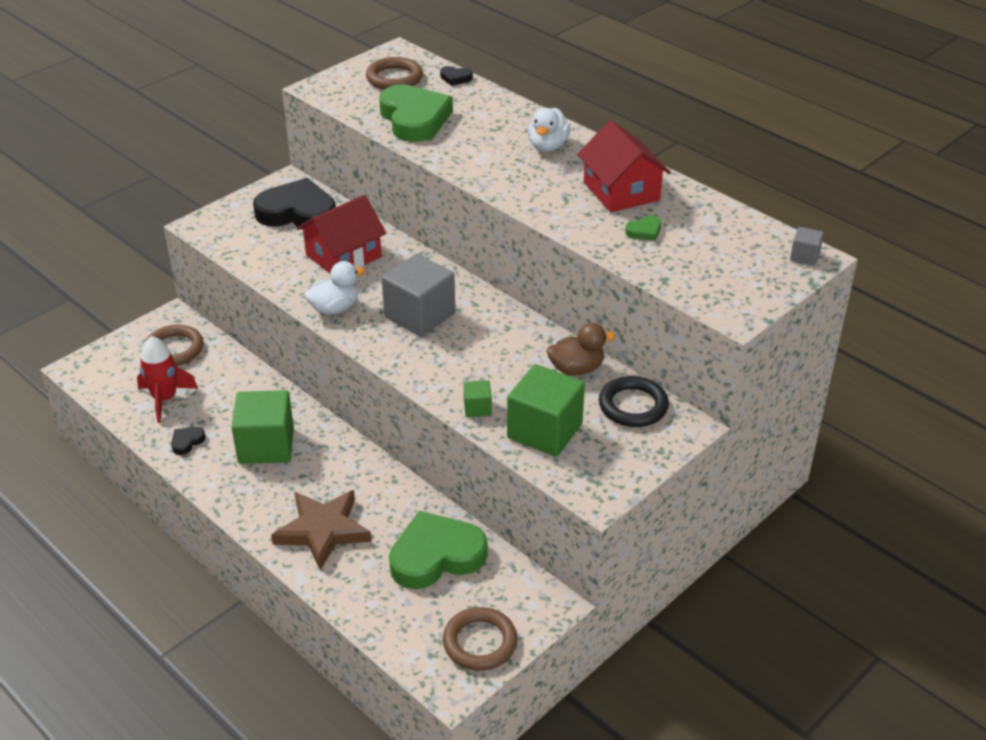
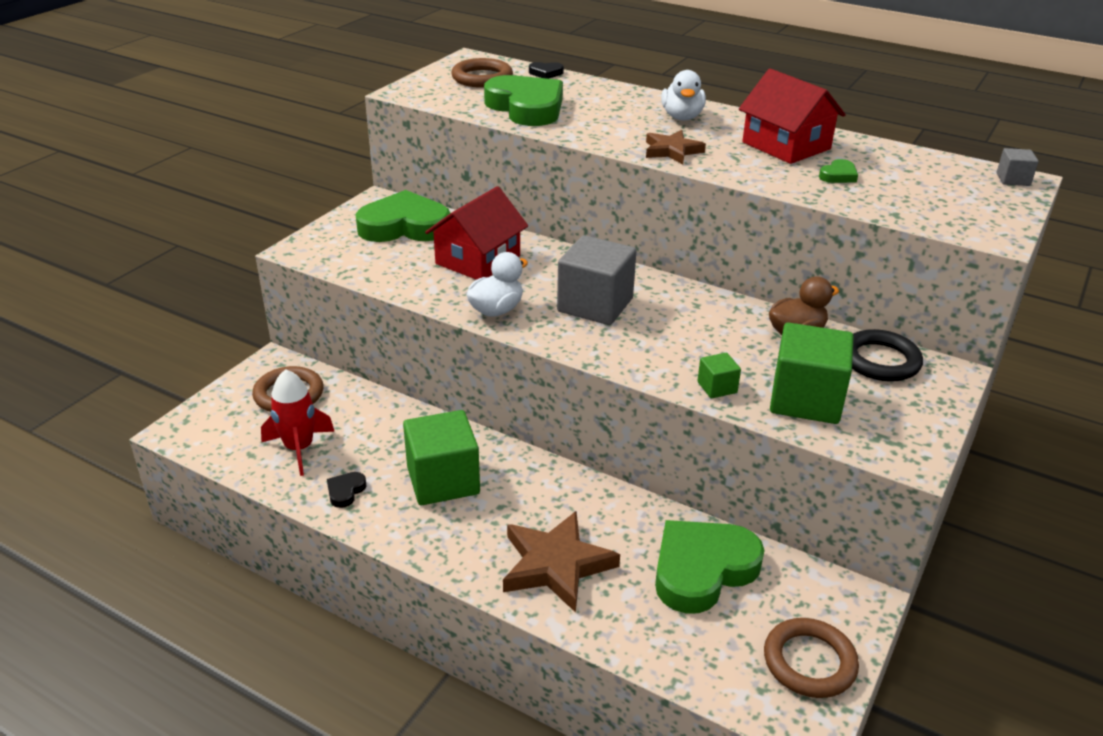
camera: 15 degrees left, 5 degrees down
black heart [253,178,336,229] -> green heart [355,190,450,242]
none -> brown star [646,130,706,164]

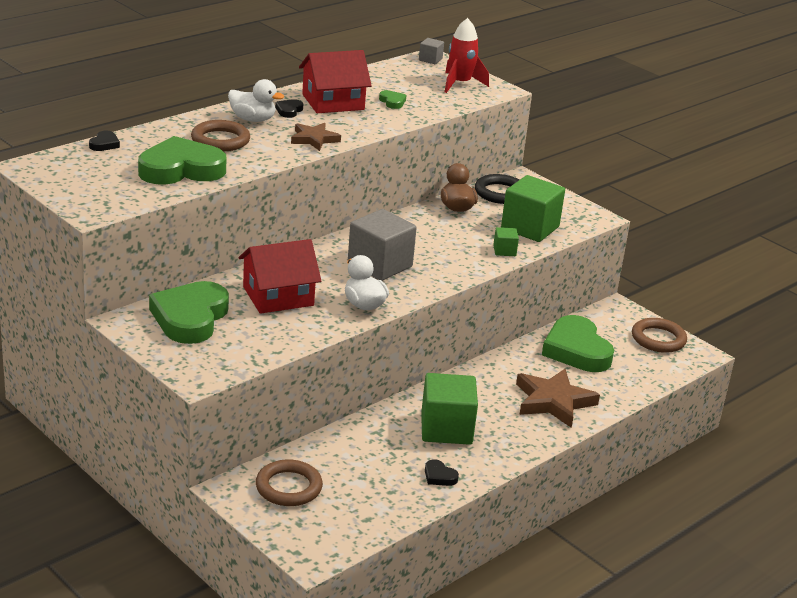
camera: 75 degrees left, 5 degrees down
red rocket [261,369,335,476] -> red rocket moved to [445,18,489,93]
red house [425,186,528,280] -> red house turned 75 degrees counterclockwise [239,239,321,314]
brown ring [451,58,513,88] -> brown ring moved to [191,120,250,151]
none -> black heart [275,99,303,118]

